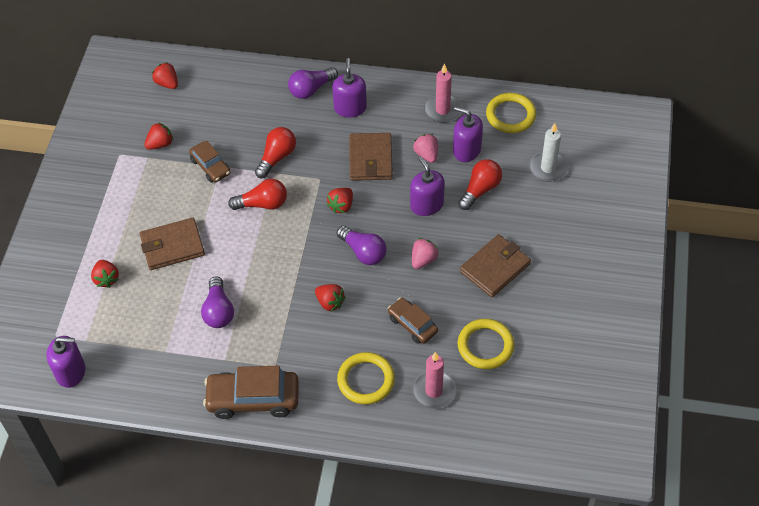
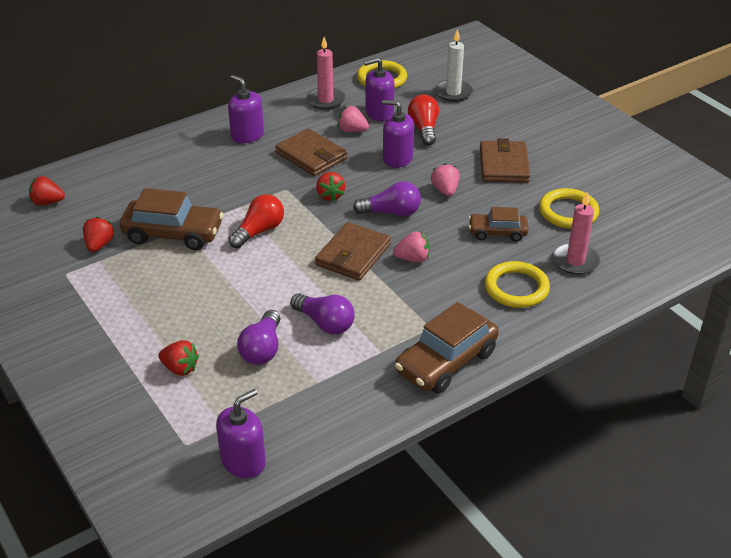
camera: 45 degrees left, 15 degrees down
brown wallet [140,218,205,270] -> brown wallet moved to [315,222,391,281]
brown car [189,141,230,183] -> brown car [120,188,223,250], size x1.67
red light bulb [255,127,296,178] -> none
purple light bulb [288,67,338,99] -> purple light bulb moved to [237,310,280,365]
red strawberry [315,284,346,312] -> pink strawberry [393,231,430,262]

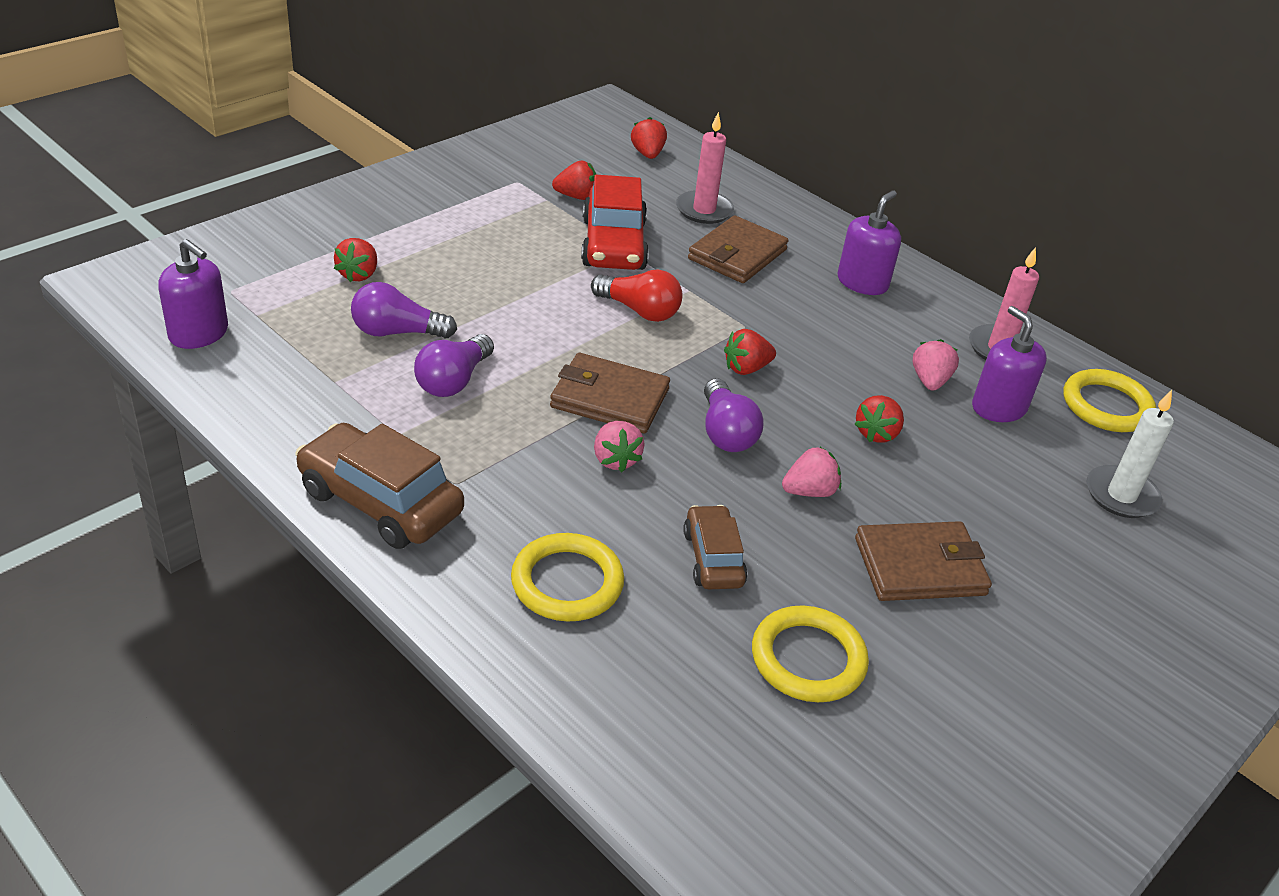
camera: 75 degrees right, 0 degrees up
brown car [120,188,223,250] -> red car [581,175,649,270]
brown wallet [275,128,347,176] -> brown wallet moved to [688,215,788,283]
purple soap dispenser [382,100,414,168] -> red strawberry [854,395,904,443]
red light bulb [408,94,439,146] -> none
pink candle [552,191,600,275] -> pink candle moved to [676,112,734,224]

